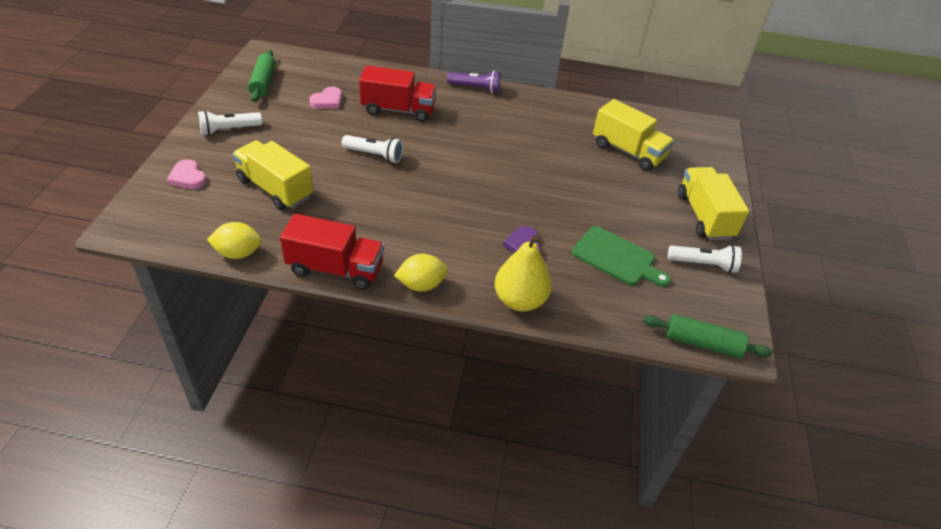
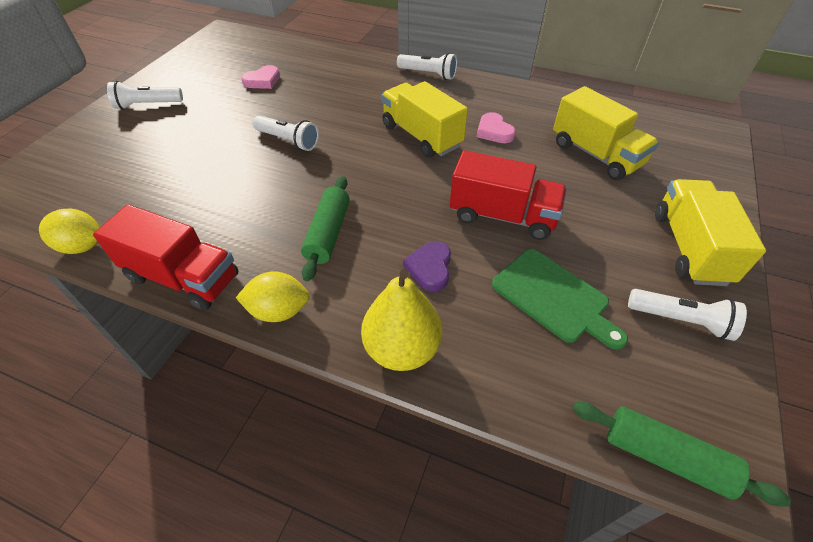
camera: 15 degrees right, 5 degrees up
pink heart [167,159,206,189] -> pink heart moved to [477,112,516,143]
yellow truck [232,140,313,210] -> yellow truck moved to [381,81,468,158]
green rolling pin [248,50,276,102] -> green rolling pin moved to [301,176,350,281]
red truck [359,65,437,122] -> red truck moved to [450,150,567,240]
purple flashlight [447,71,501,93] -> white flashlight [397,53,457,80]

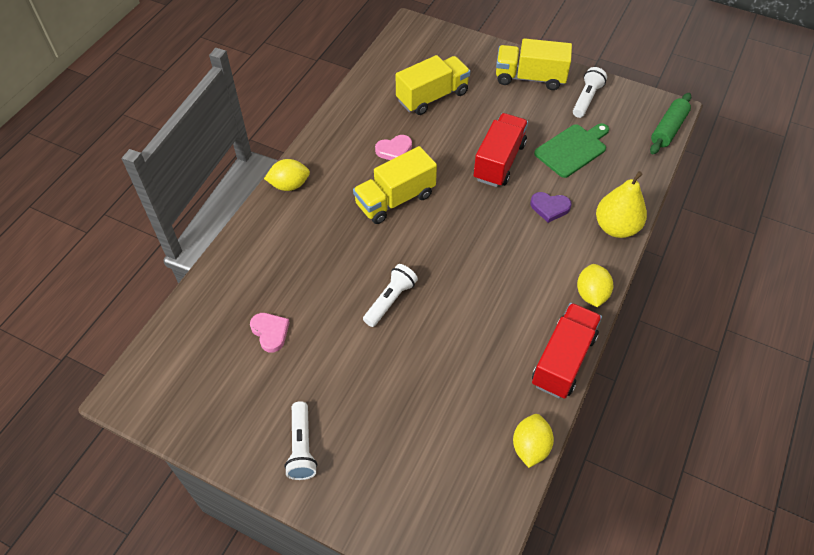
camera: 85 degrees left, 5 degrees up
green rolling pin [301,176,350,281] -> none
white flashlight [397,53,457,80] -> yellow lemon [264,159,310,191]

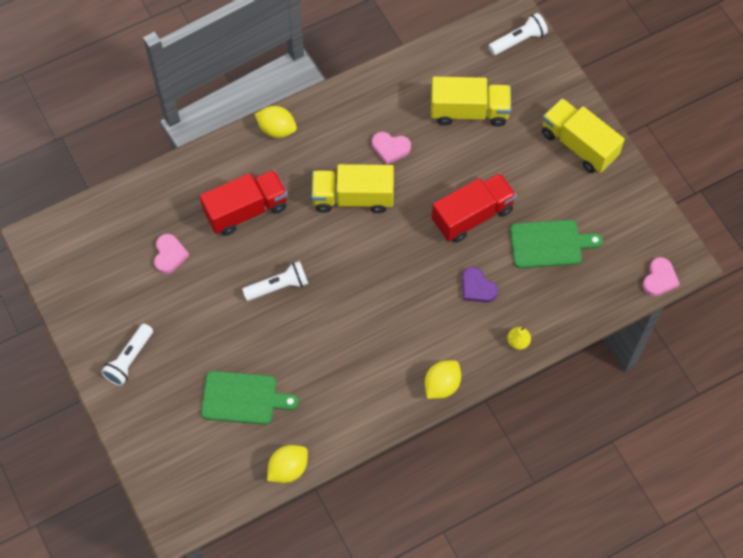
camera: 35 degrees right, 10 degrees up
red truck [532,303,602,399] -> red truck moved to [200,170,288,236]
white flashlight [573,67,607,118] -> white flashlight moved to [488,13,548,55]
yellow pear [596,171,647,238] -> yellow pear [507,327,531,350], size x0.47
green rolling pin [650,93,691,154] -> pink heart [643,257,680,296]
none -> green cutting board [201,371,299,425]

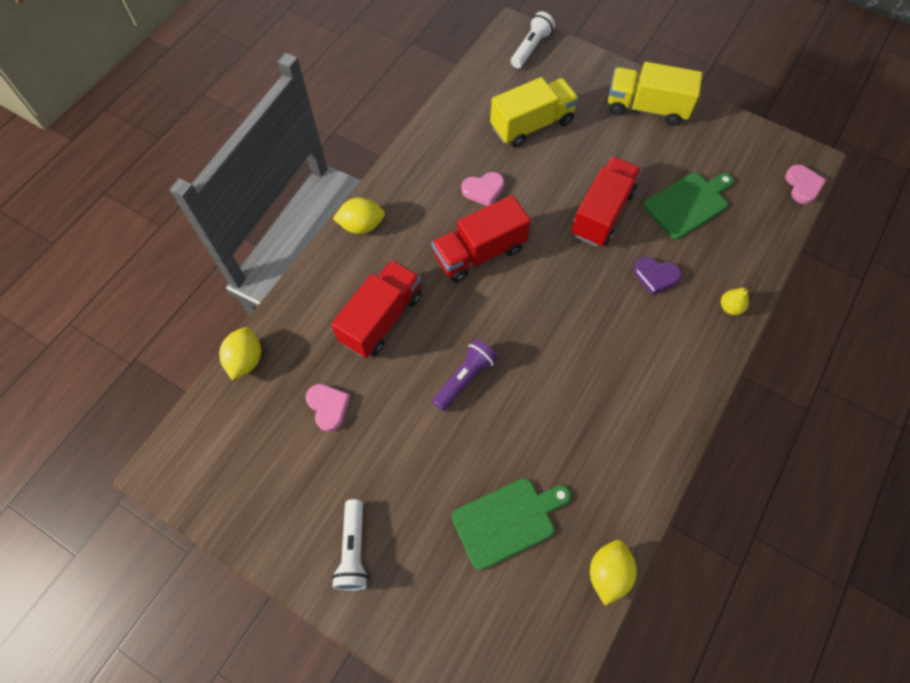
camera: 30 degrees left, 0 degrees up
white flashlight [242,261,308,301] -> purple flashlight [432,339,498,411]
yellow truck [311,164,394,213] -> red truck [432,195,531,282]
yellow lemon [425,360,461,399] -> yellow lemon moved to [219,327,261,380]

